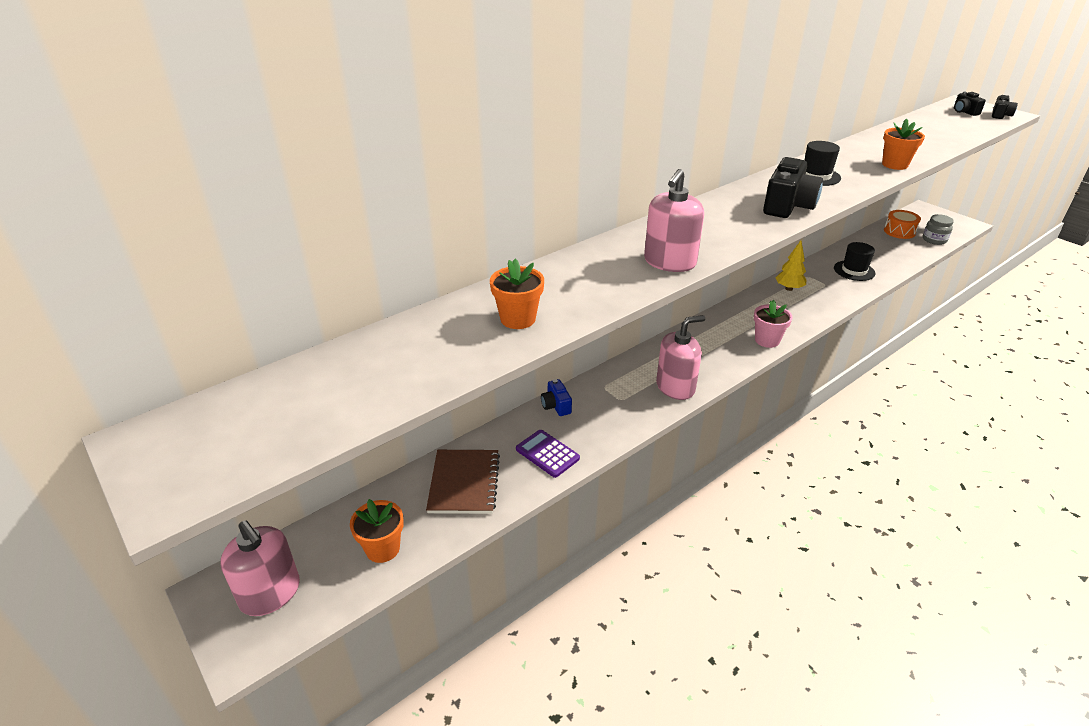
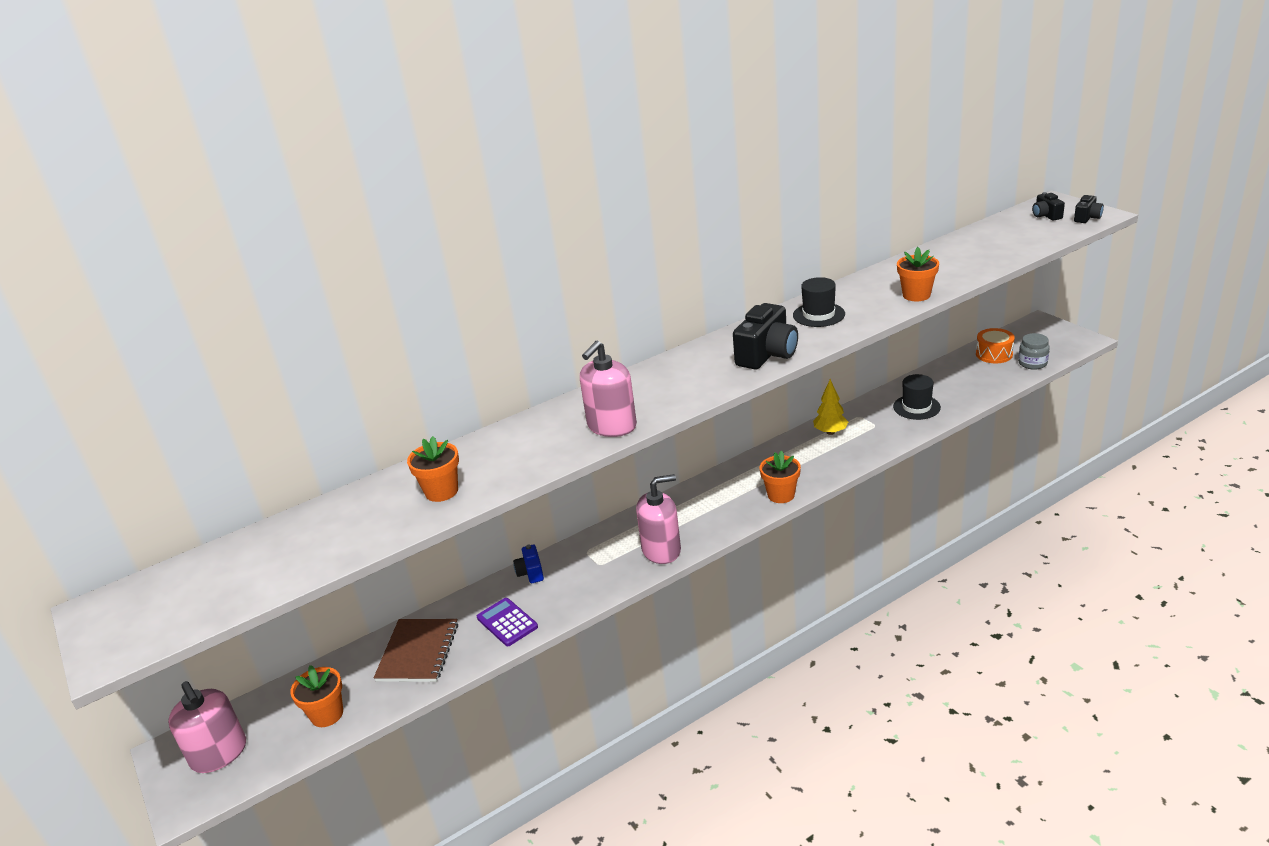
camera: 10 degrees right, 5 degrees down
pink flower pot [754,300,793,348] -> orange flower pot [760,450,801,503]

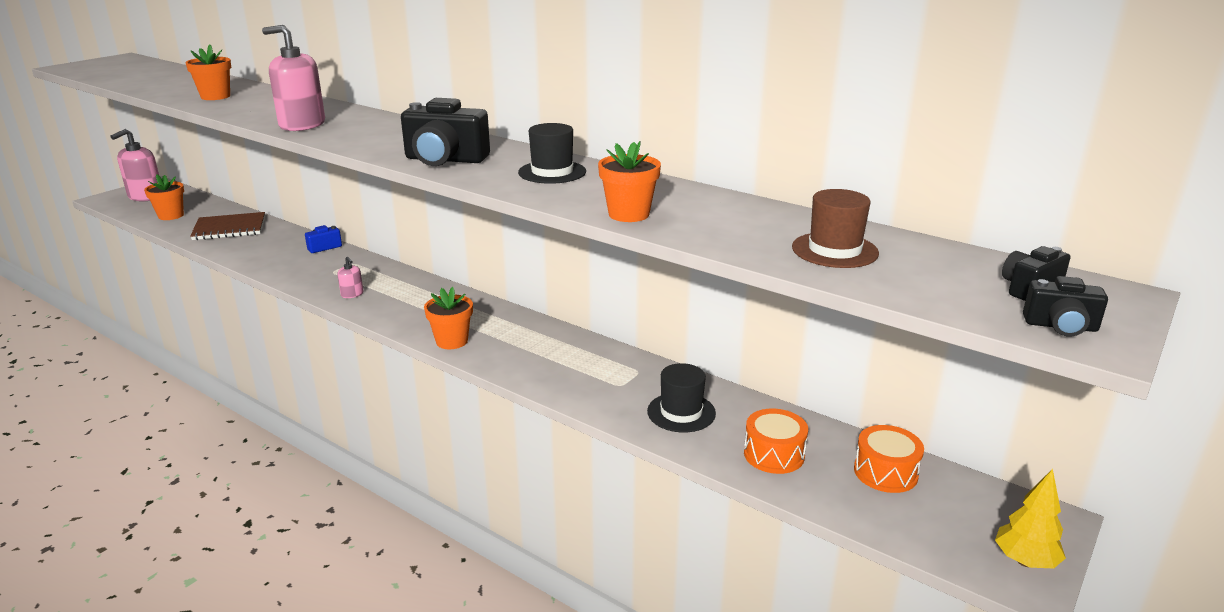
camera: 65 degrees right, 5 degrees down
purple calculator [477,598,538,646] -> none
pink soap dispenser [636,474,681,564] -> pink soap dispenser [338,257,363,298], size x0.47
yellow tree [813,379,848,435] -> yellow tree moved to [995,469,1066,568]
grey jar [1018,333,1050,370] -> none
none -> orange drum [744,409,808,474]
none -> brown hat [792,189,879,268]

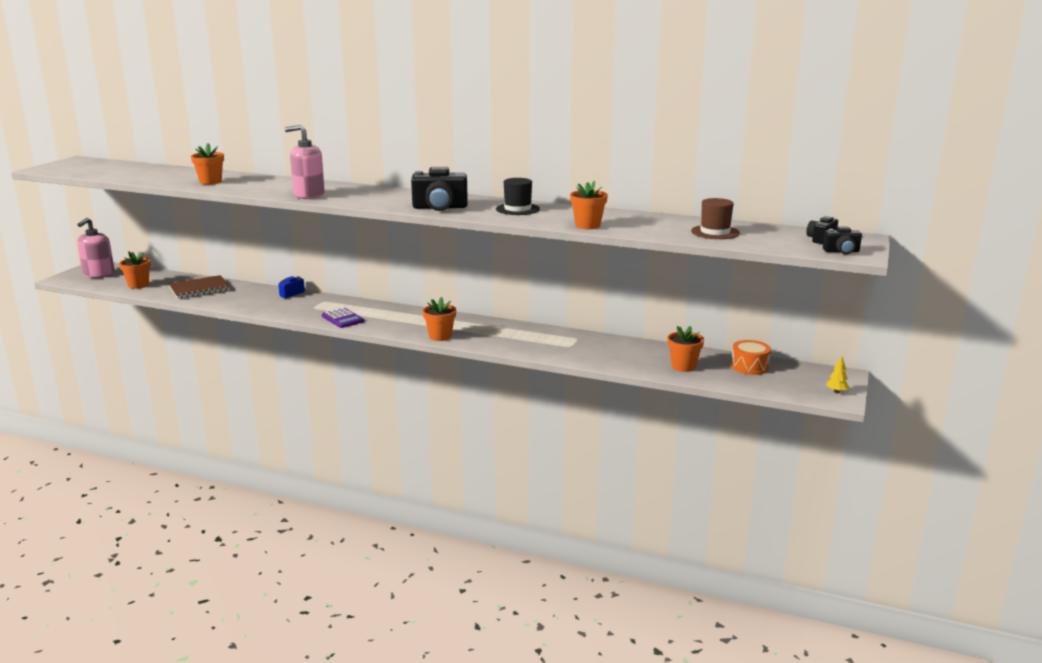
camera: 15 degrees left, 5 degrees down
pink soap dispenser [338,257,363,298] -> purple calculator [322,308,364,328]
black hat [647,363,716,432] -> none
orange drum [744,409,808,474] -> orange flower pot [668,326,704,372]
yellow tree [995,469,1066,568] -> yellow tree [826,356,849,393], size x0.63

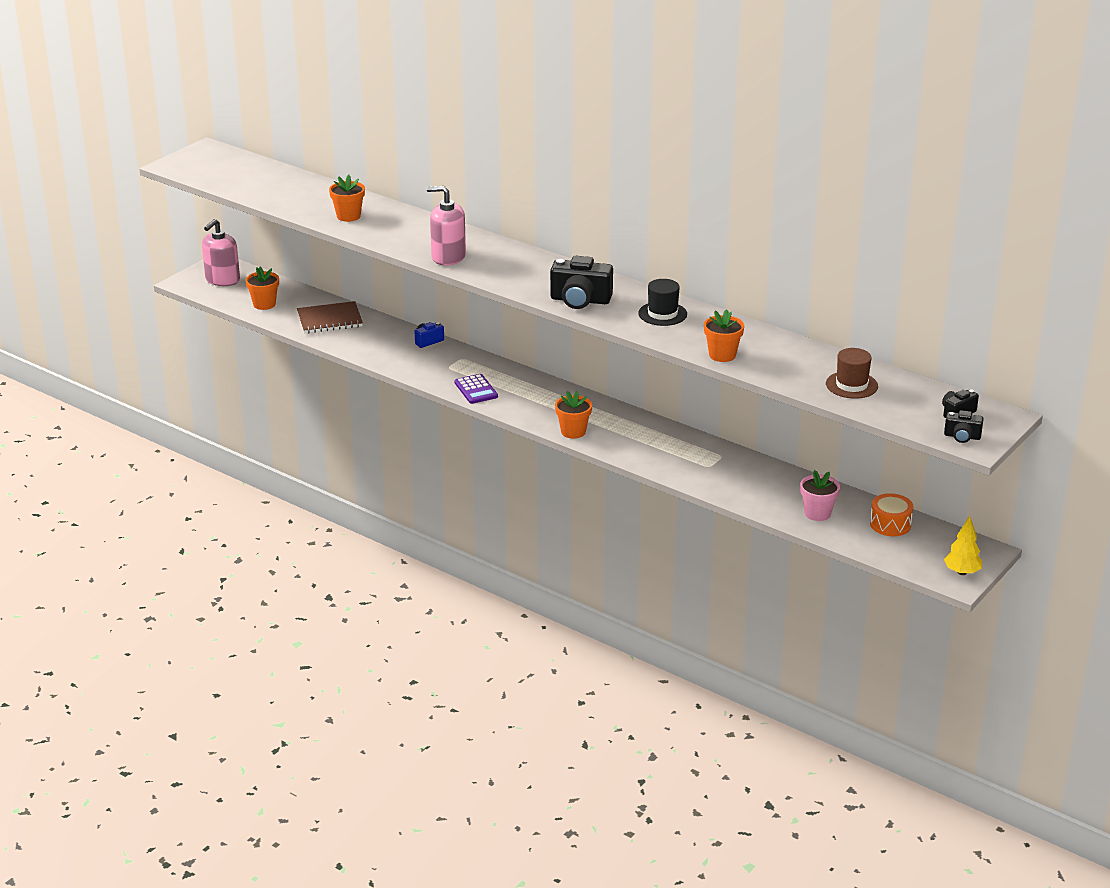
camera: 15 degrees right, 10 degrees up
orange flower pot [668,326,704,372] -> pink flower pot [800,470,840,521]
yellow tree [826,356,849,393] -> yellow tree [944,516,982,575], size x1.57

